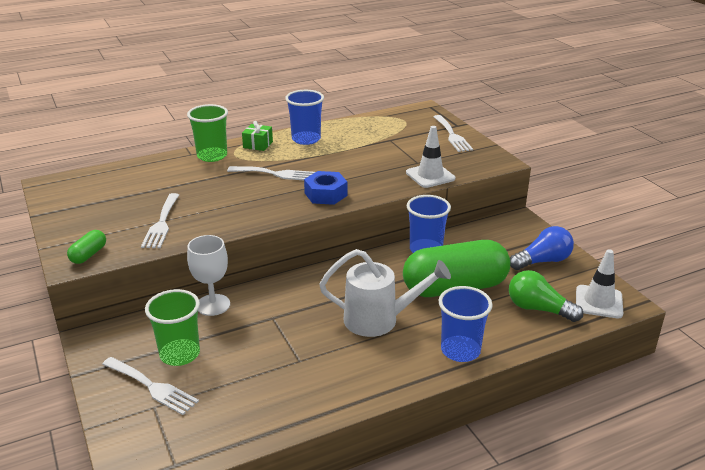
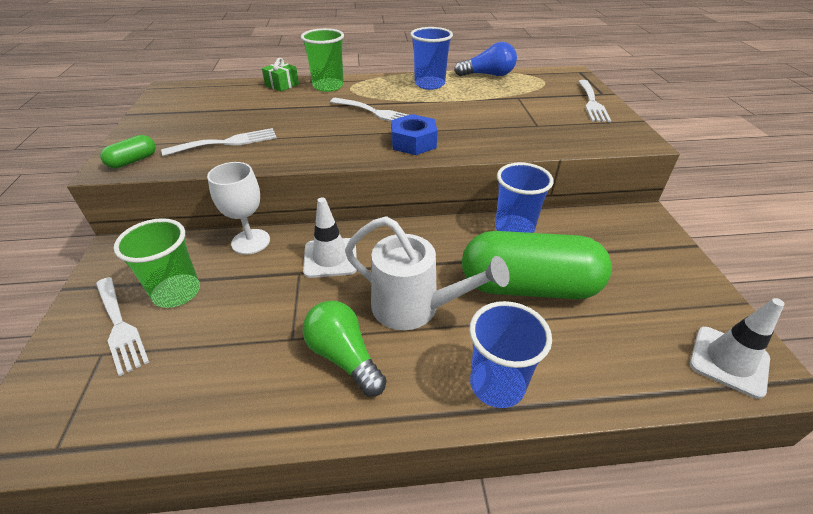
camera: 20 degrees right, 10 degrees up
white fork [141,193,179,248] -> white fork turned 135 degrees counterclockwise [161,128,277,156]
green gift [242,121,273,151] -> green gift moved to [262,58,299,92]
white traffic cone [406,126,455,188] -> white traffic cone moved to [303,197,357,278]
green light bulb [509,270,583,322] -> green light bulb moved to [302,300,387,396]
blue light bulb [510,226,574,270] -> blue light bulb moved to [454,42,517,76]

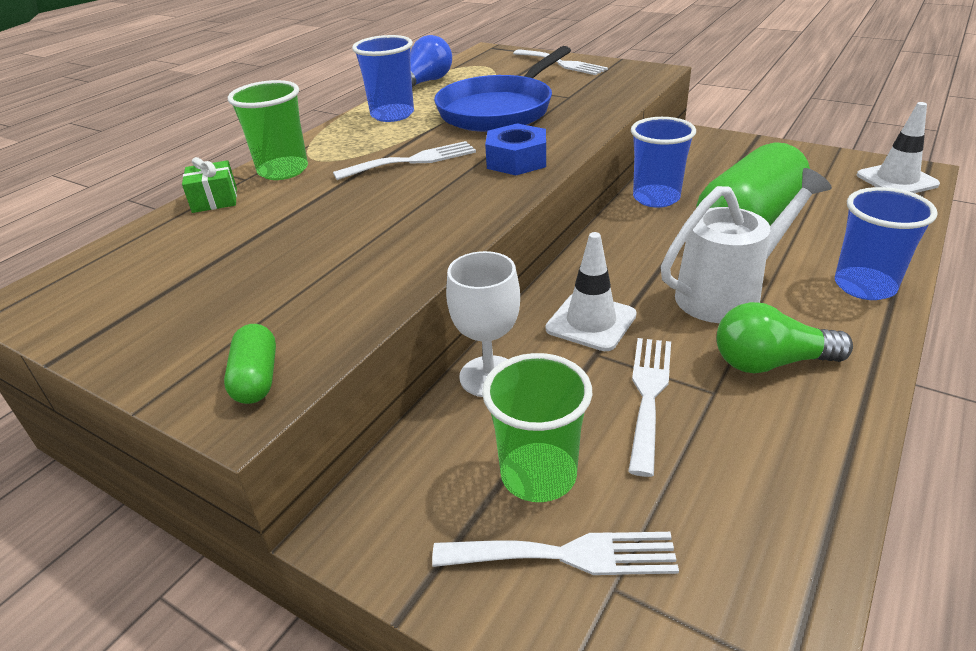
camera: 50 degrees left, 5 degrees down
white fork [161,128,277,156] -> white fork moved to [628,338,671,477]
none -> blue pan [434,46,571,132]

